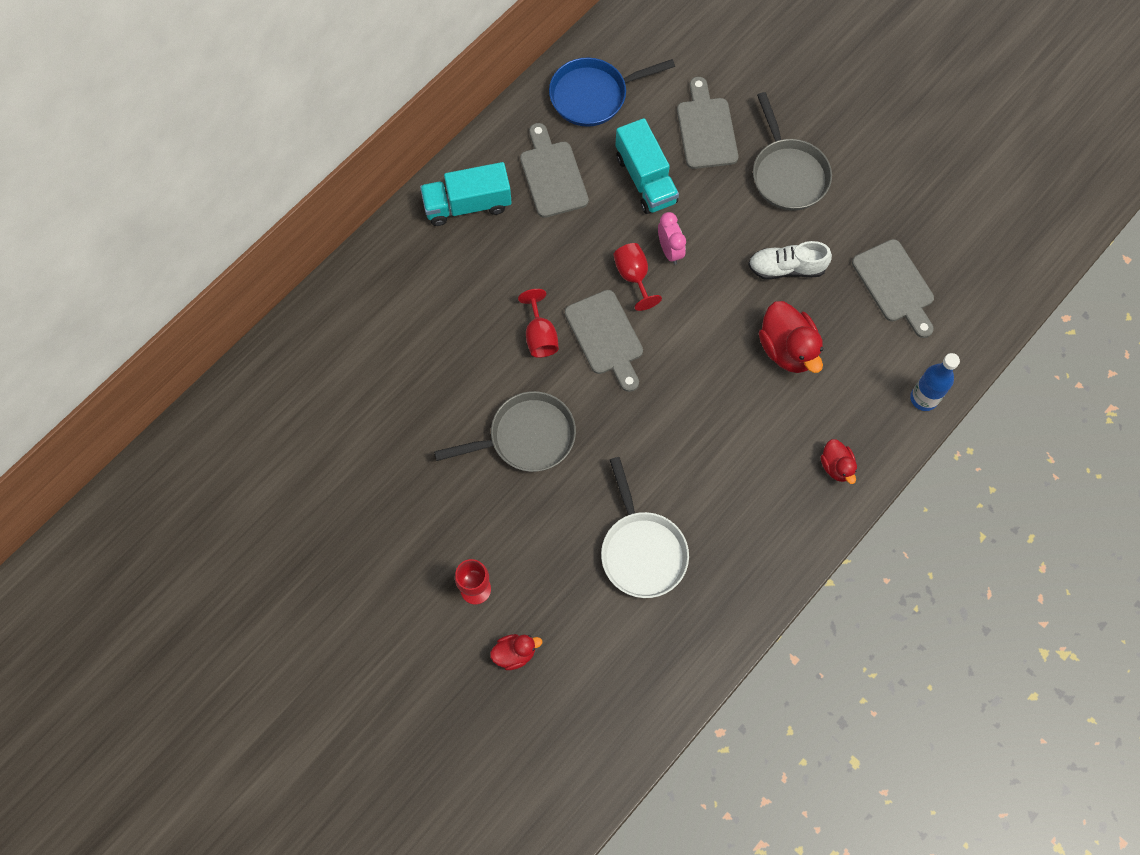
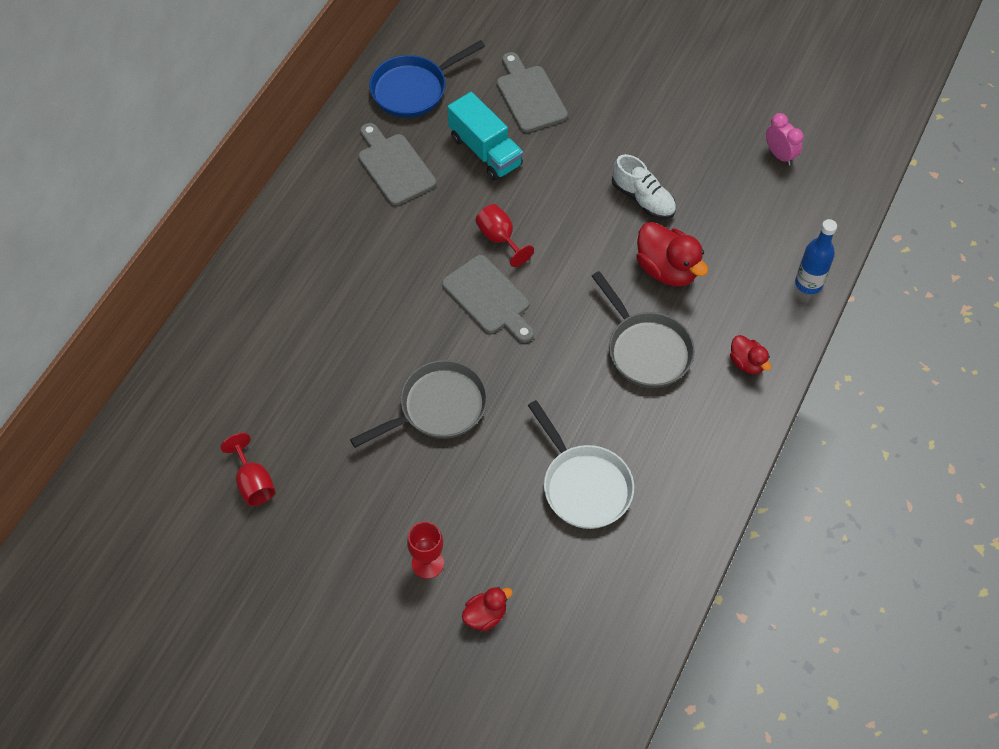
camera: 15 degrees left, 10 degrees down
turquoise truck [420,162,512,226] -> none
red goblet [518,289,559,358] -> red goblet moved to [221,433,275,506]
pink clock [658,212,686,265] -> pink clock moved to [766,113,804,166]
white shoe [748,241,832,280] -> white shoe turned 120 degrees counterclockwise [612,154,676,219]
grey pan [753,92,832,211] -> grey pan moved to [592,271,695,388]
grey cutting board [852,239,934,338] -> none

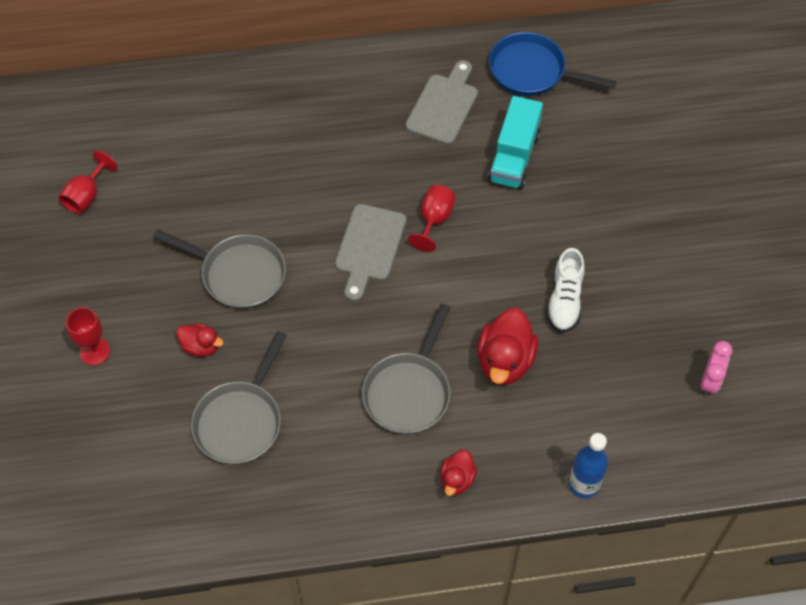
camera: 55 degrees right, 0 degrees up
red duck [462,587,513,631] -> red duck moved to [176,323,223,357]
grey cutting board [497,52,568,133] -> none
white pan [528,400,634,529] -> grey pan [191,331,287,465]

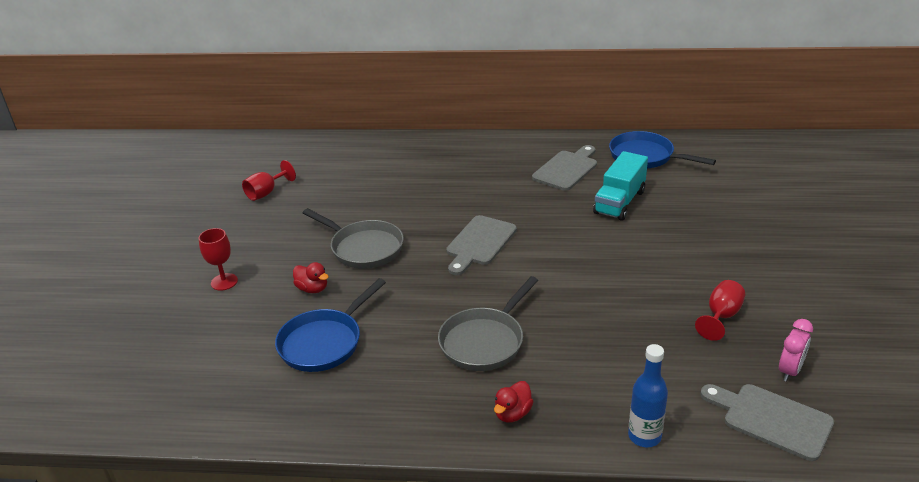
camera: 15 degrees right, 25 degrees down
grey pan [191,331,287,465] -> blue pan [275,278,386,372]
red goblet [408,185,456,252] -> red goblet moved to [695,280,745,341]
red duck [477,308,538,385] -> none
white shoe [546,248,585,333] -> none
none -> grey cutting board [700,384,834,461]

